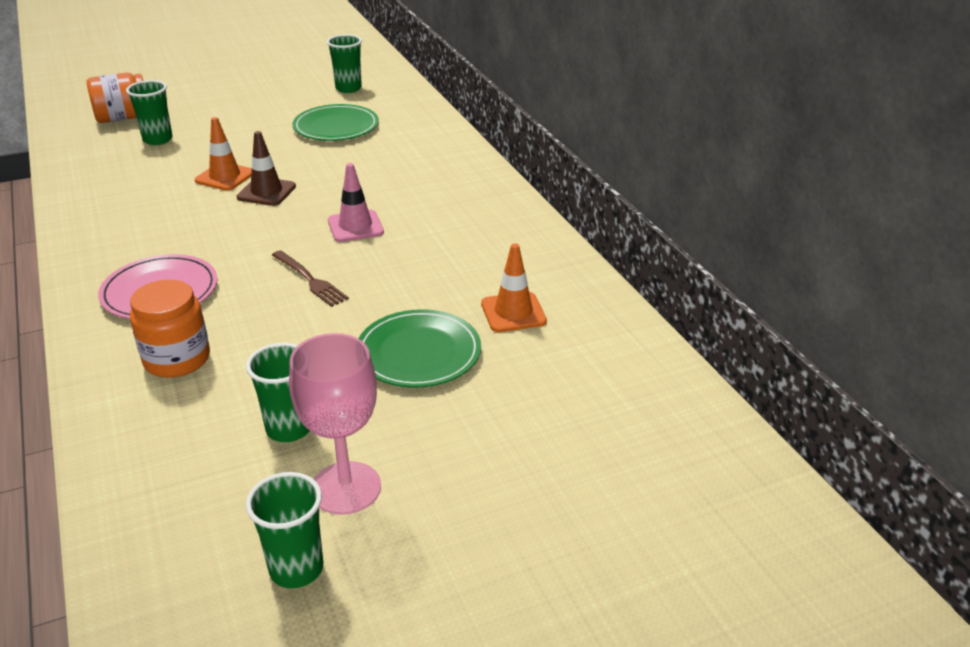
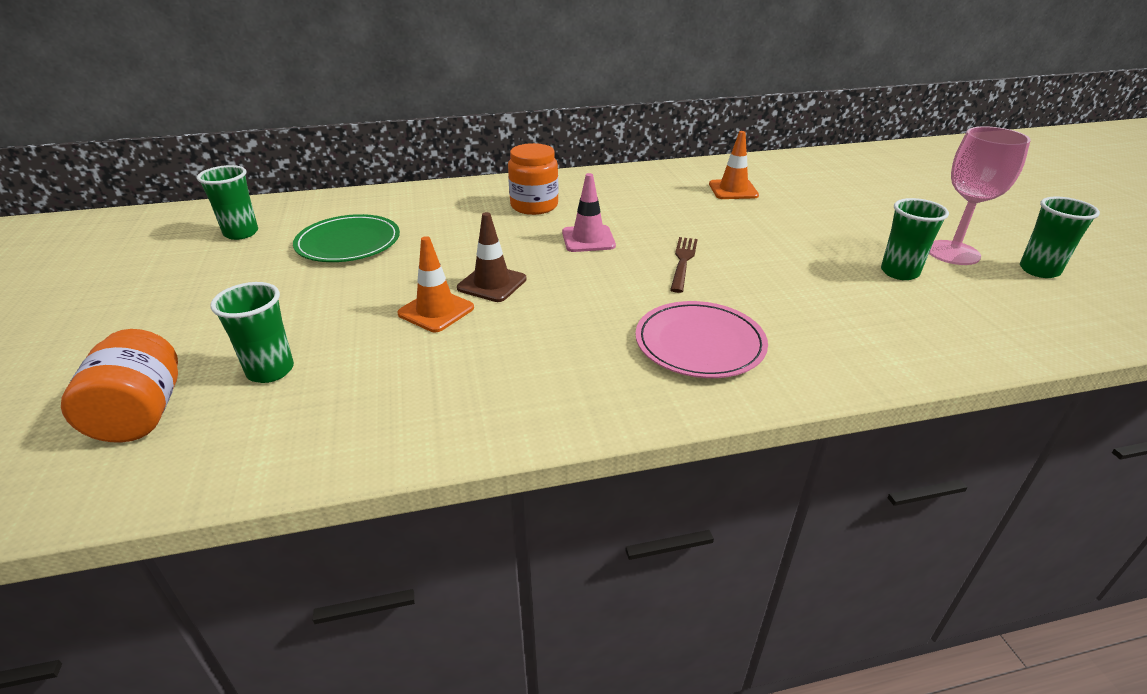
camera: 80 degrees left, 0 degrees up
orange jar [130,280,210,378] -> orange jar moved to [508,143,559,215]
brown fork [272,250,349,307] -> brown fork turned 45 degrees counterclockwise [670,237,698,293]
green plate [358,309,481,388] -> none

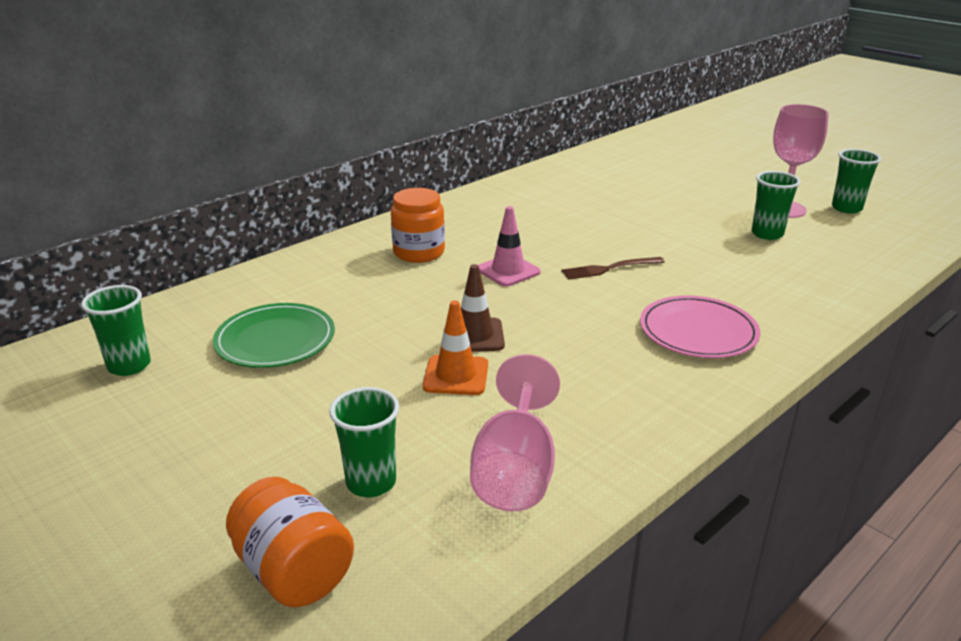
camera: 30 degrees left, 5 degrees down
brown fork [670,237,698,293] -> brown fork turned 90 degrees counterclockwise [561,257,665,280]
orange traffic cone [709,131,759,199] -> none
none -> pink goblet [470,354,560,512]

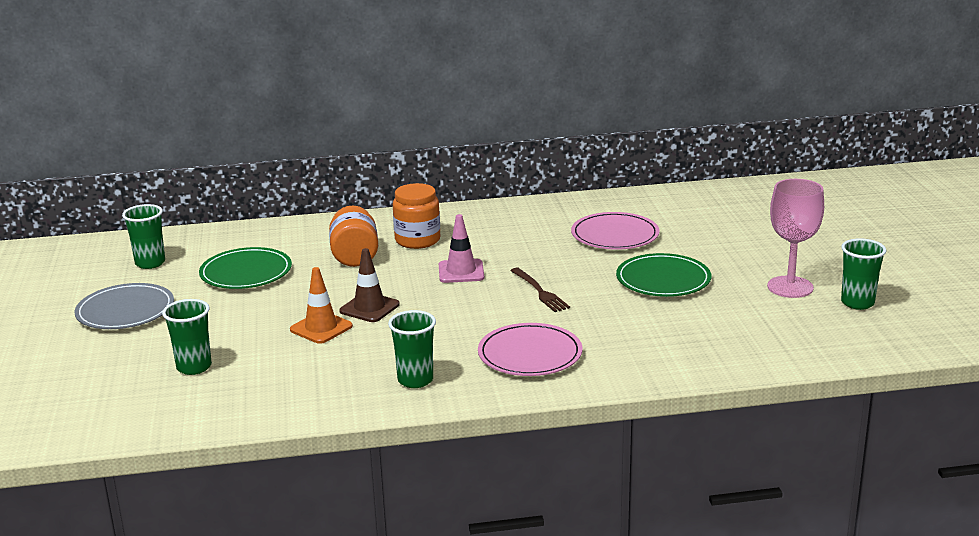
camera: 35 degrees right, 5 degrees down
orange jar [226,477,354,607] -> orange jar moved to [329,206,378,267]
pink goblet [470,354,560,512] -> none
brown fork [561,257,665,280] -> brown fork turned 135 degrees counterclockwise [510,268,570,312]
green cup [752,171,800,240] -> green cup moved to [388,310,436,388]
none -> grey plate [74,283,174,329]
none -> pink plate [571,212,659,250]
none -> green plate [616,253,711,297]

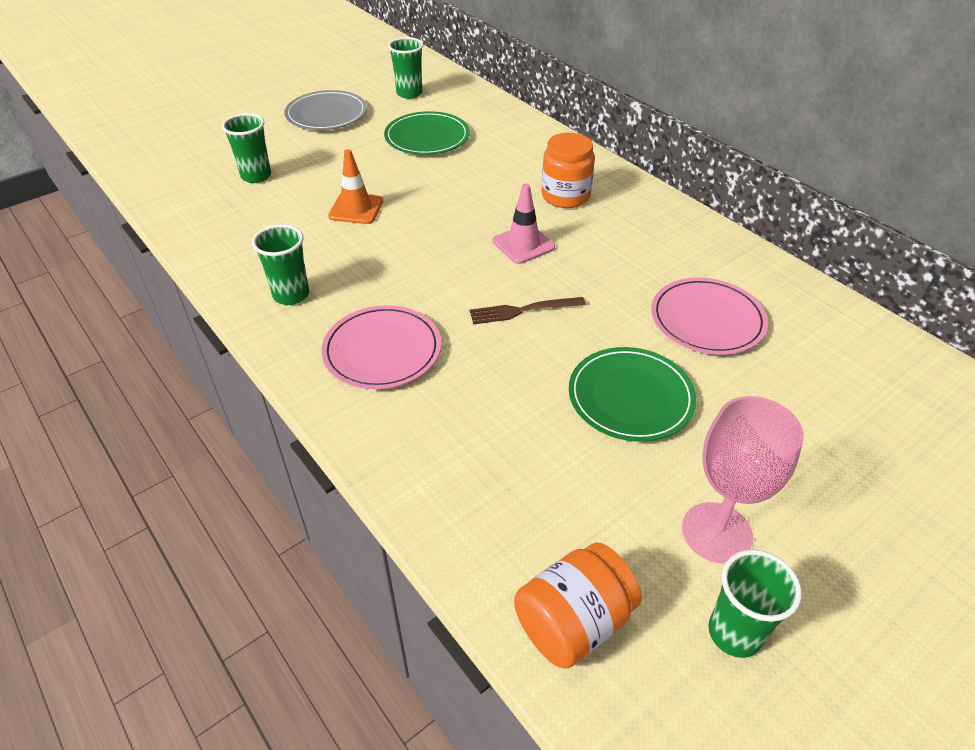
camera: 60 degrees right, 20 degrees up
orange jar [329,206,378,267] -> orange jar moved to [514,542,642,668]
brown traffic cone [339,248,400,322] -> none
brown fork [510,268,570,312] -> brown fork turned 45 degrees clockwise [470,297,586,325]

